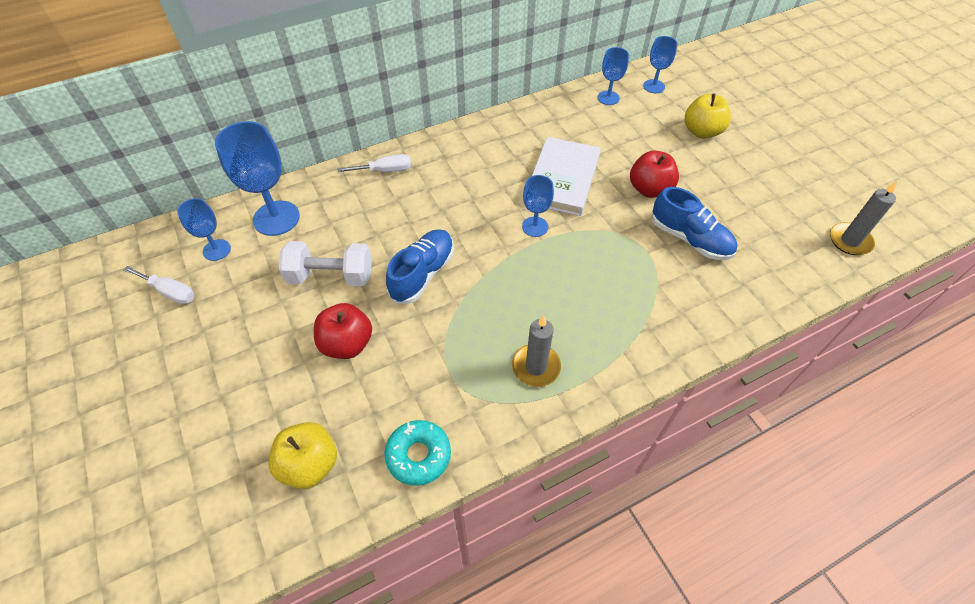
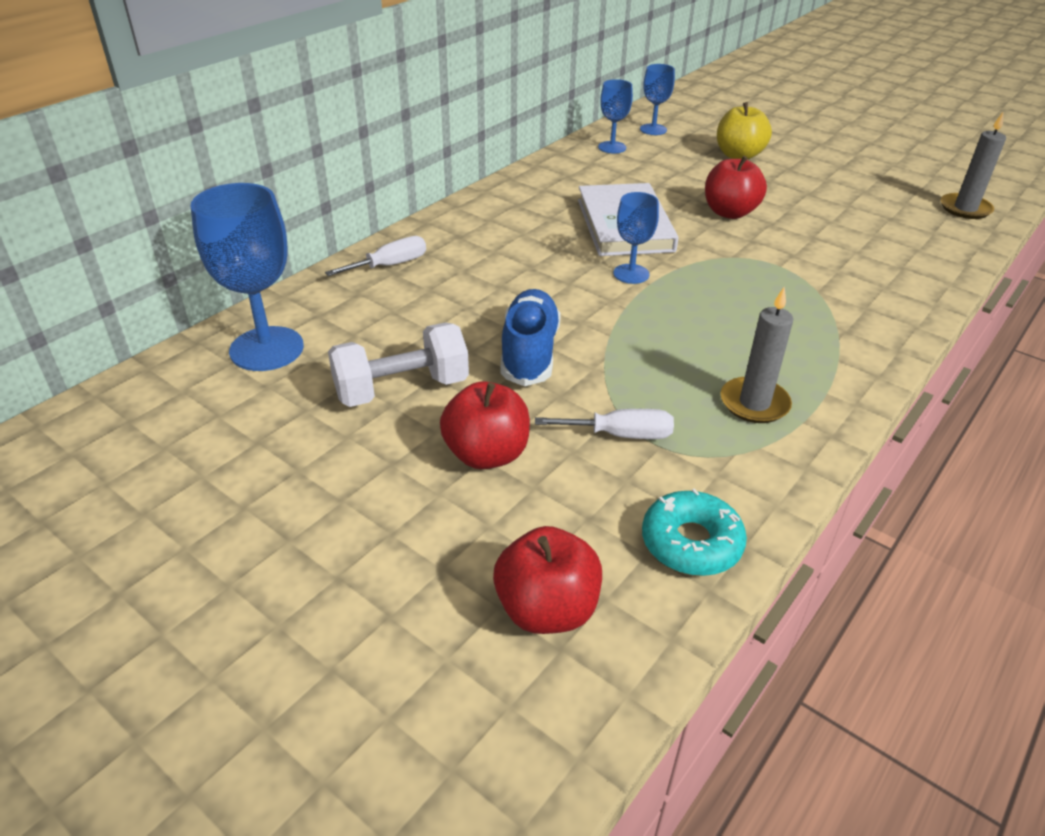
camera: 25 degrees left, 15 degrees down
white screwdriver [123,266,195,304] -> white screwdriver moved to [535,409,674,439]
blue goblet [177,198,231,261] -> none
yellow apple [269,422,337,489] -> red apple [493,526,602,634]
blue shoe [652,187,738,260] -> none

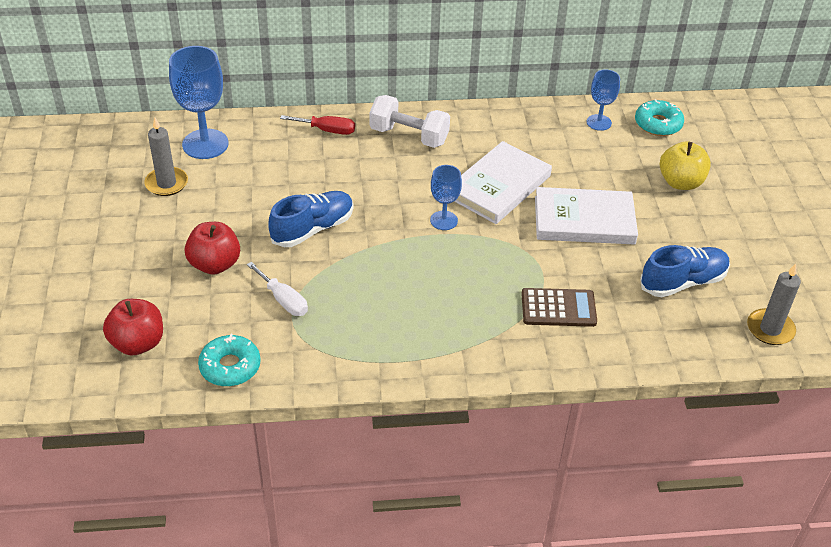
camera: 45 degrees right, 5 degrees up
white screwdriver [325,236,426,276] -> red screwdriver [280,115,355,135]
white dumbbell [328,322,469,407] -> white dumbbell moved to [370,95,450,148]
blue goblet [640,64,675,135] -> turquoise donut [635,99,684,136]
red apple [705,156,767,219] -> white book [535,187,638,245]
grey candle [721,287,793,423] -> grey candle moved to [144,118,188,196]
none -> brown calculator [521,288,597,327]
none -> blue shoe [640,245,730,297]

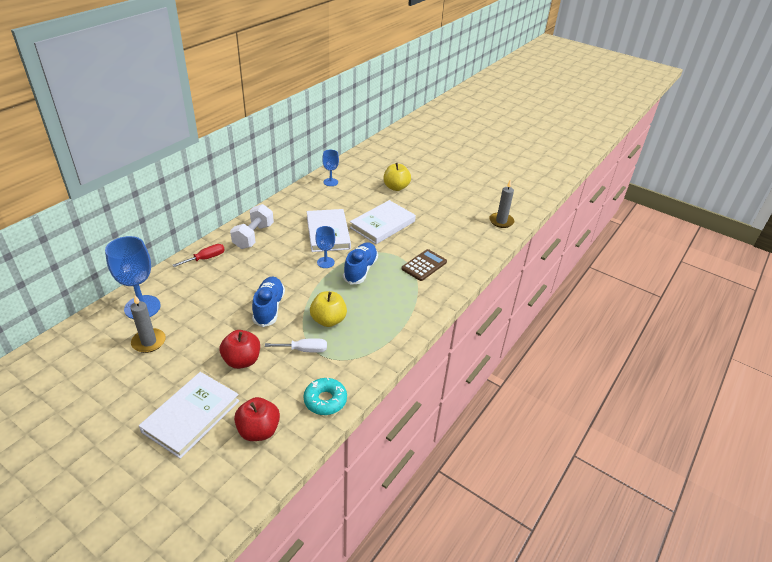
camera: 50 degrees left, 5 degrees down
white dumbbell [370,95,450,148] -> white dumbbell turned 45 degrees counterclockwise [230,204,274,249]
turquoise donut [635,99,684,136] -> none
blue shoe [640,245,730,297] -> blue shoe moved to [343,242,378,285]
none -> white book [139,372,240,459]
none -> yellow apple [310,291,347,327]

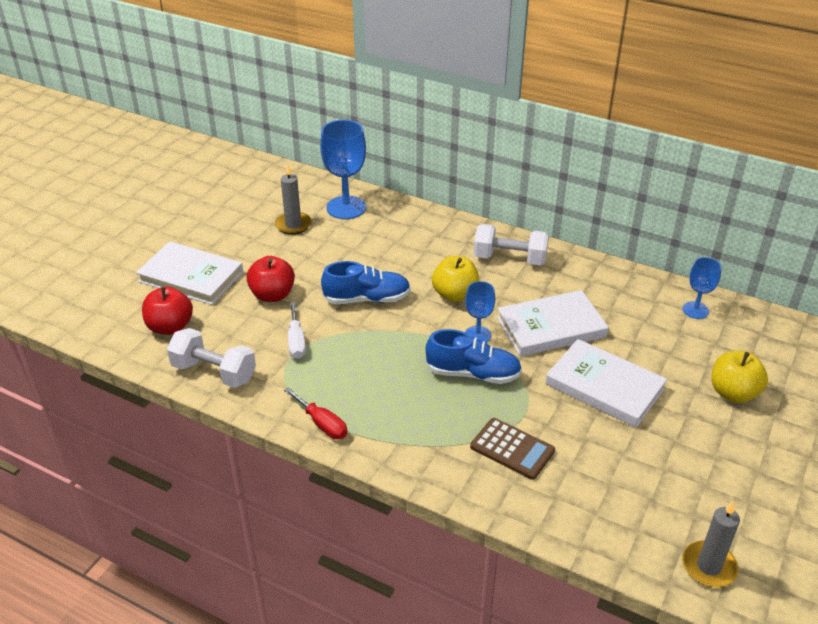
camera: 85 degrees right, 0 degrees up
red screwdriver [173,244,225,267] -> red screwdriver moved to [284,387,348,439]
turquoise donut [303,377,347,415] -> white dumbbell [167,328,256,388]
yellow apple [310,291,347,327] -> yellow apple moved to [432,256,480,302]

